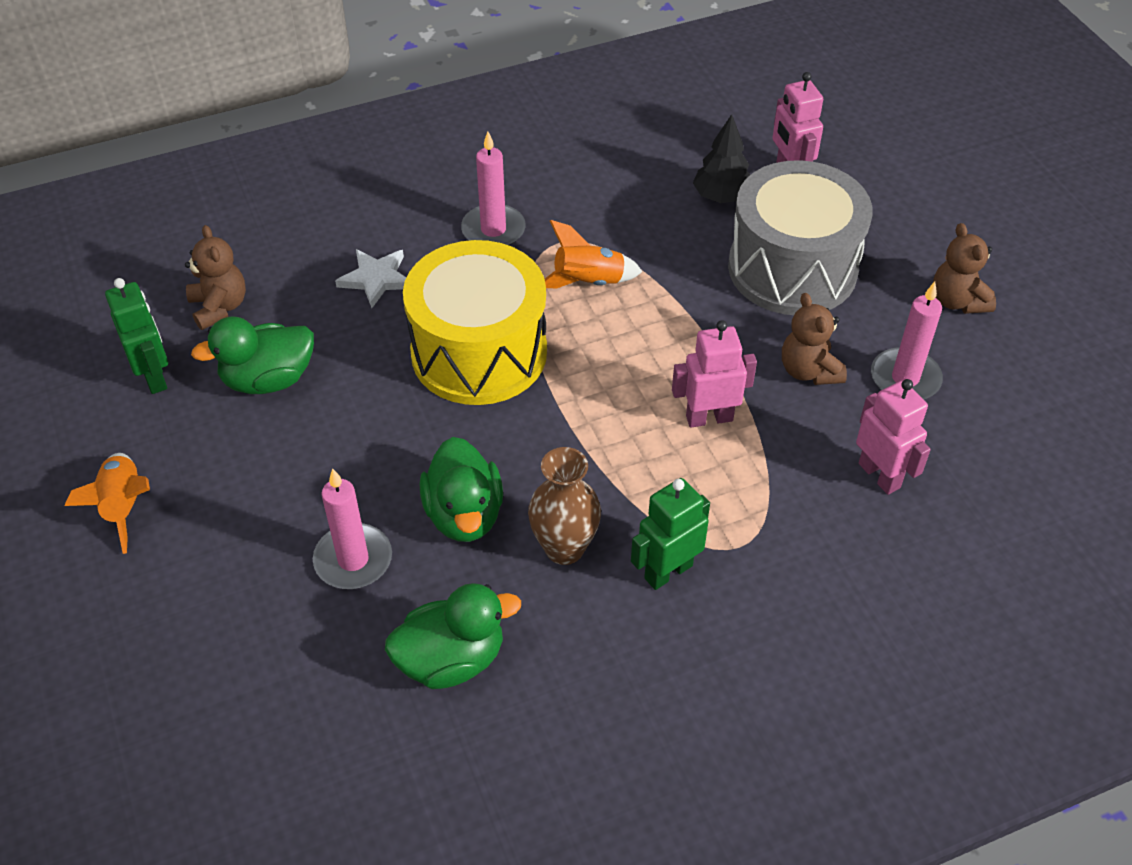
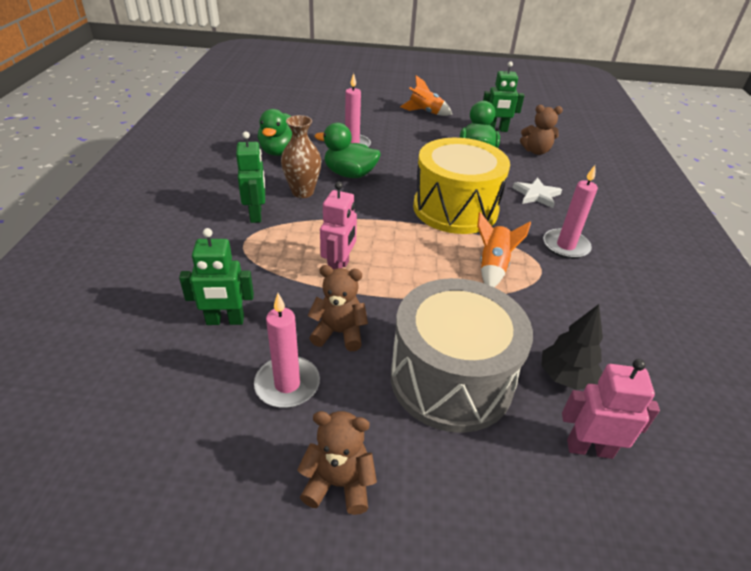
camera: 115 degrees right, 10 degrees down
pink robot [856,379,931,495] -> green robot [179,228,254,325]

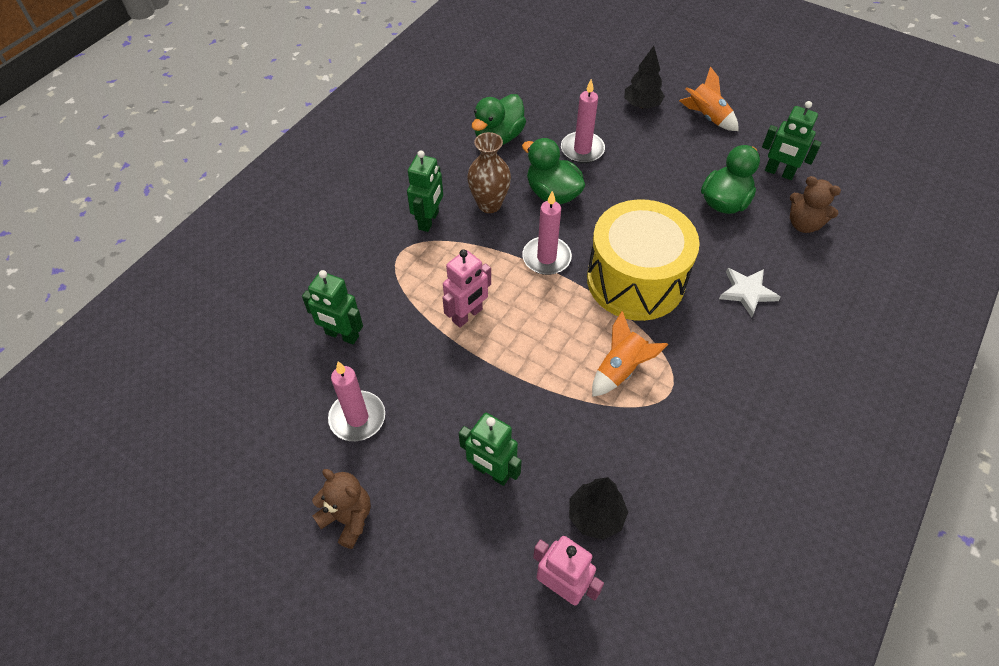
camera: 30 degrees right, 15 degrees up
brown teddy bear [307,265,368,351] -> none
grey drum [391,278,533,433] -> green robot [459,413,522,486]
pink candle [543,165,598,259] -> pink candle moved to [522,191,572,275]
none -> black tree [625,46,665,109]

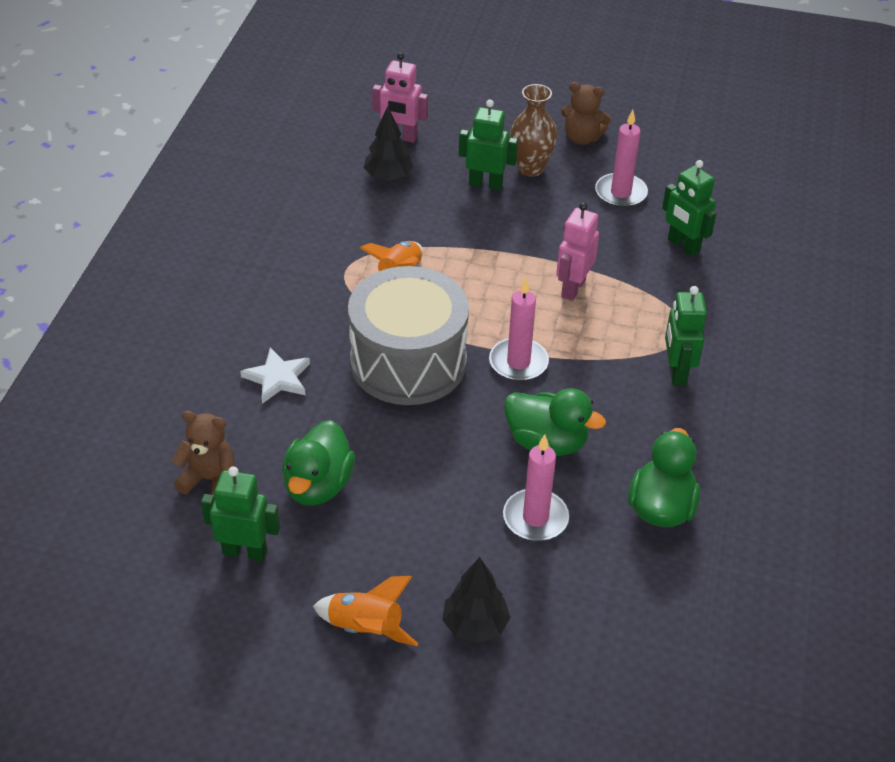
camera: 160 degrees right, 10 degrees down
green robot [302,270,363,345] -> green robot turned 135 degrees counterclockwise [662,160,716,256]
brown vase [467,132,511,213] -> brown vase moved to [510,84,557,177]
yellow drum [587,199,700,321] -> grey drum [348,266,469,405]

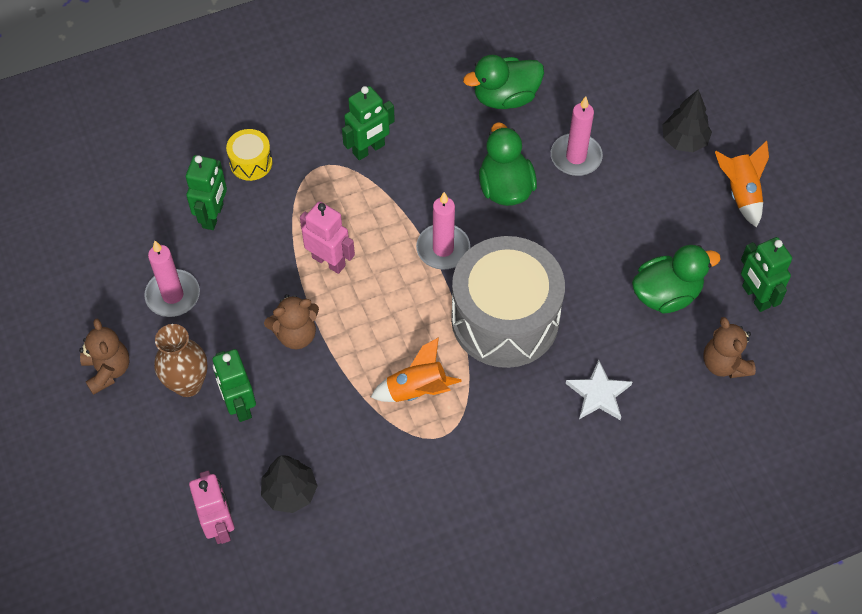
camera: 125 degrees left, 15 degrees up
pink robot [556,202,599,301] -> pink robot turned 135 degrees counterclockwise [300,201,355,274]
none -> yellow drum [226,129,272,181]
none -> brown teddy bear [264,294,319,349]

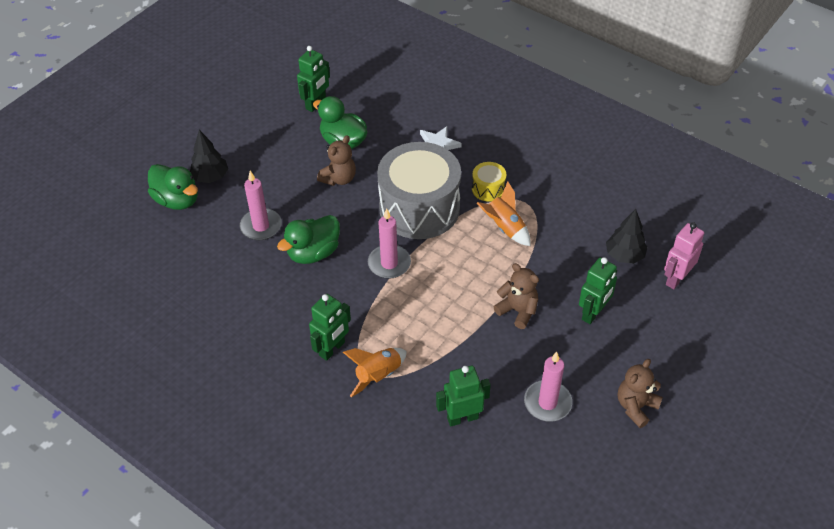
camera: 120 degrees left, 10 degrees down
brown vase [154,324,208,397] -> none
yellow drum [226,129,272,181] -> yellow drum moved to [472,162,506,202]
pink robot [300,201,355,274] -> none
green robot [342,86,395,160] -> green robot turned 105 degrees clockwise [309,294,351,361]
green duck [463,55,544,109] -> green duck moved to [148,164,198,210]
brown teddy bear [703,317,756,378] -> brown teddy bear moved to [317,135,356,186]
orange rocket [715,141,769,228] -> orange rocket moved to [343,348,407,397]

